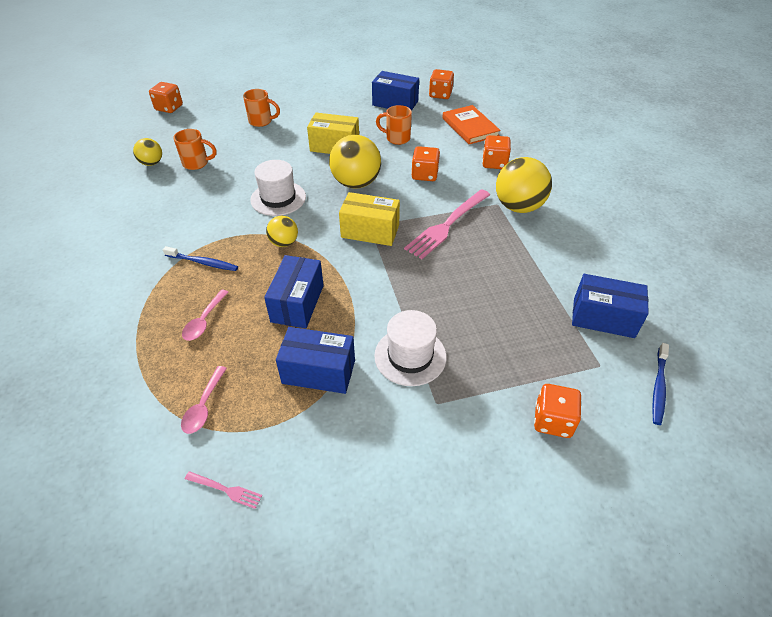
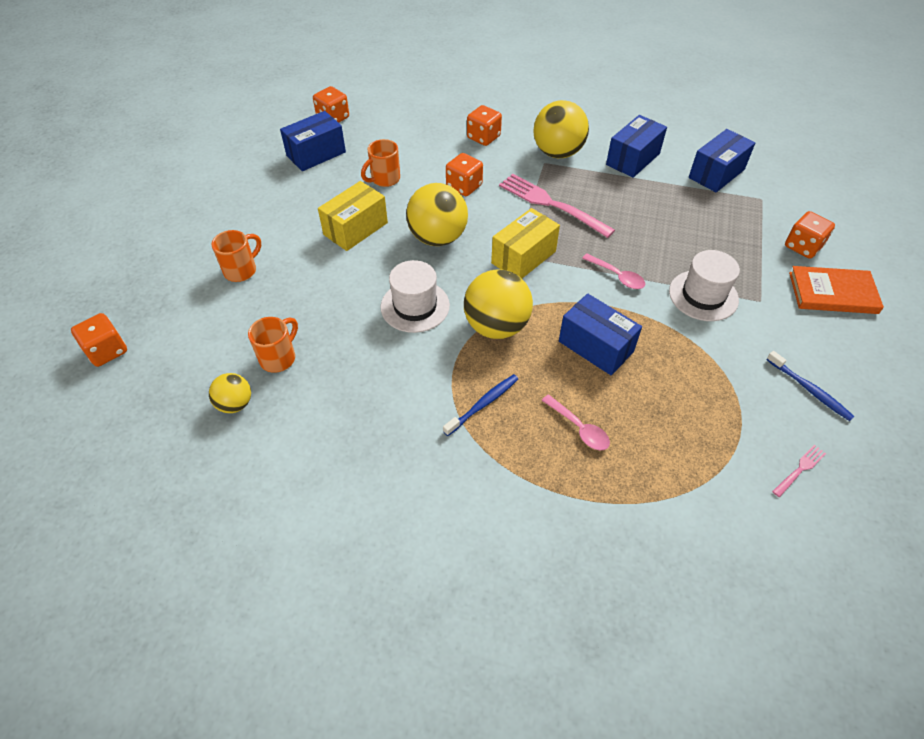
camera: 60 degrees left, 5 degrees up
pink spoon [181,366,227,434] -> pink spoon moved to [582,254,645,289]
yellow ball [266,216,298,247] -> yellow ball [464,269,533,339], size x1.84
blue box [276,327,355,394] -> blue box moved to [606,115,667,178]
pink fork [404,189,490,259] -> pink fork turned 150 degrees clockwise [499,174,615,238]
orange book [442,105,501,144] -> orange book moved to [789,266,884,314]
blue toothbrush [652,343,669,425] -> blue toothbrush moved to [766,351,855,421]

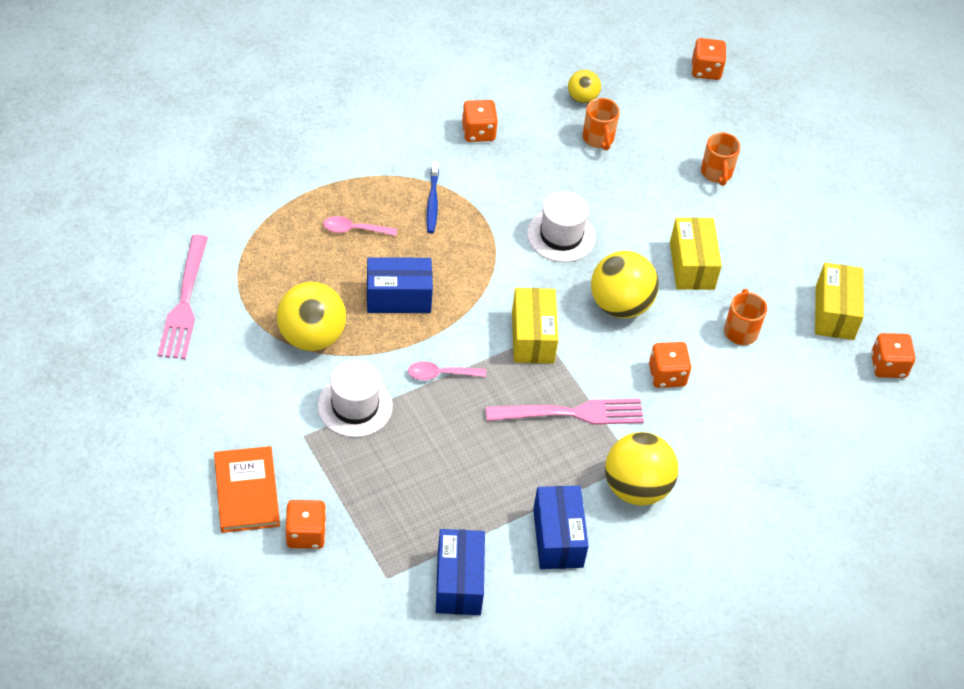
camera: 130 degrees right, 0 degrees up
blue box [280,111,346,171] -> yellow box [815,263,864,340]
yellow ball [464,269,533,339] -> yellow ball moved to [276,282,347,351]
orange dice [467,105,502,146] -> orange dice moved to [462,100,498,142]
blue toothbrush [766,351,855,421] -> none
pink fork [772,445,826,497] -> pink fork [158,235,208,359], size x2.23
orange book [789,266,884,314] -> orange book turned 60 degrees counterclockwise [214,446,280,533]

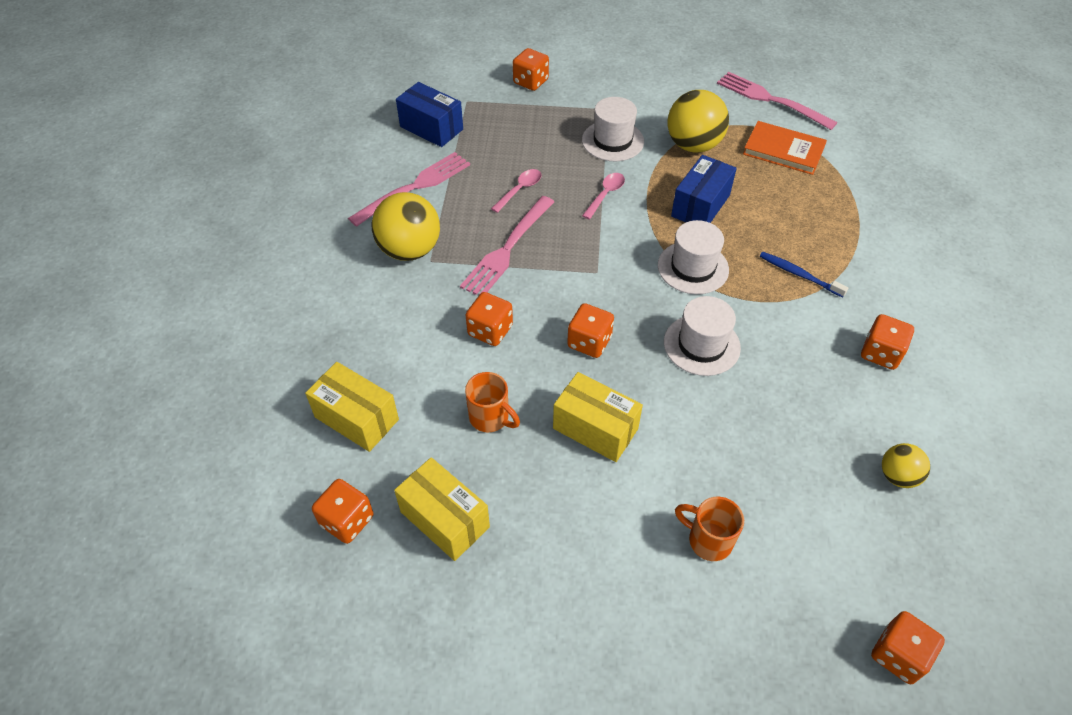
camera: 130 degrees right, 0 degrees up
orange book [214,446,280,533] -> orange book moved to [743,121,827,175]
pink spoon [323,216,397,236] -> pink spoon moved to [491,169,542,213]
yellow box [512,288,558,364] -> yellow box moved to [305,362,399,452]
blue box [533,486,589,569] -> pink fork [348,152,470,227]
orange mug [583,98,620,150] -> none
yellow ball [591,251,659,318] -> orange dice [567,303,614,358]
none -> white hat [658,220,729,294]

